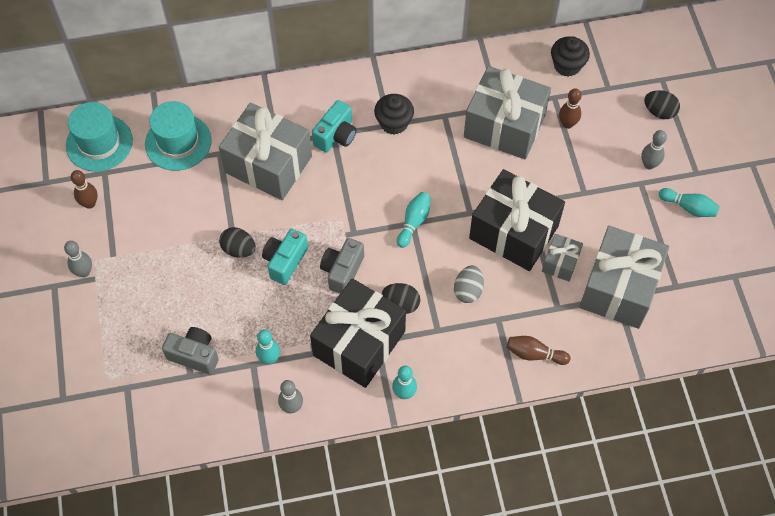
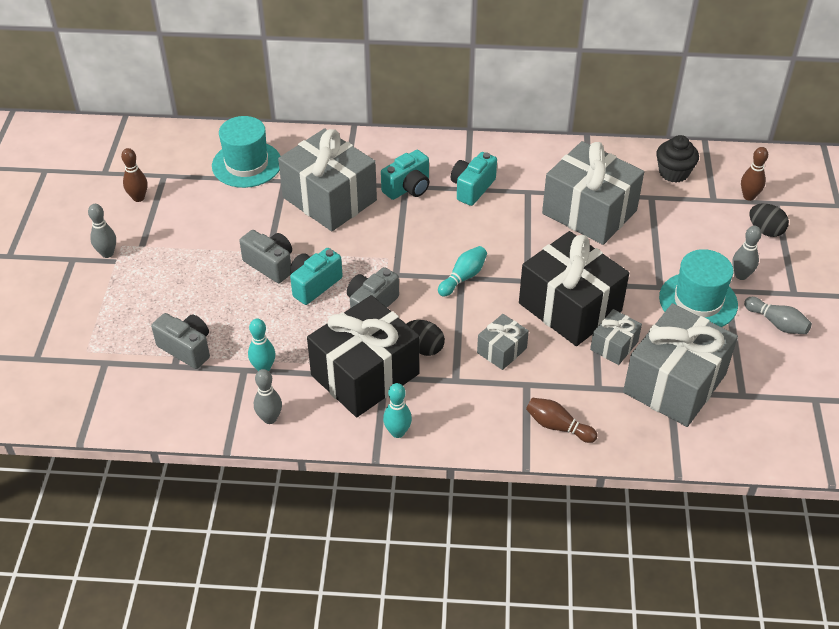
camera: 15 degrees right, 15 degrees down
turquoise hat [66,102,133,172] -> turquoise hat moved to [659,249,738,327]
black egg [219,227,255,257] -> grey camera [239,230,292,283]
black cupcake [374,94,414,135] -> turquoise camera [451,152,497,206]
grey egg [454,265,484,303] -> grey gift [477,314,529,370]
brown bowling pin [559,88,582,129] -> brown bowling pin moved to [741,147,768,201]
turquoise bowling pin [659,188,720,217] -> grey bowling pin [744,297,812,334]

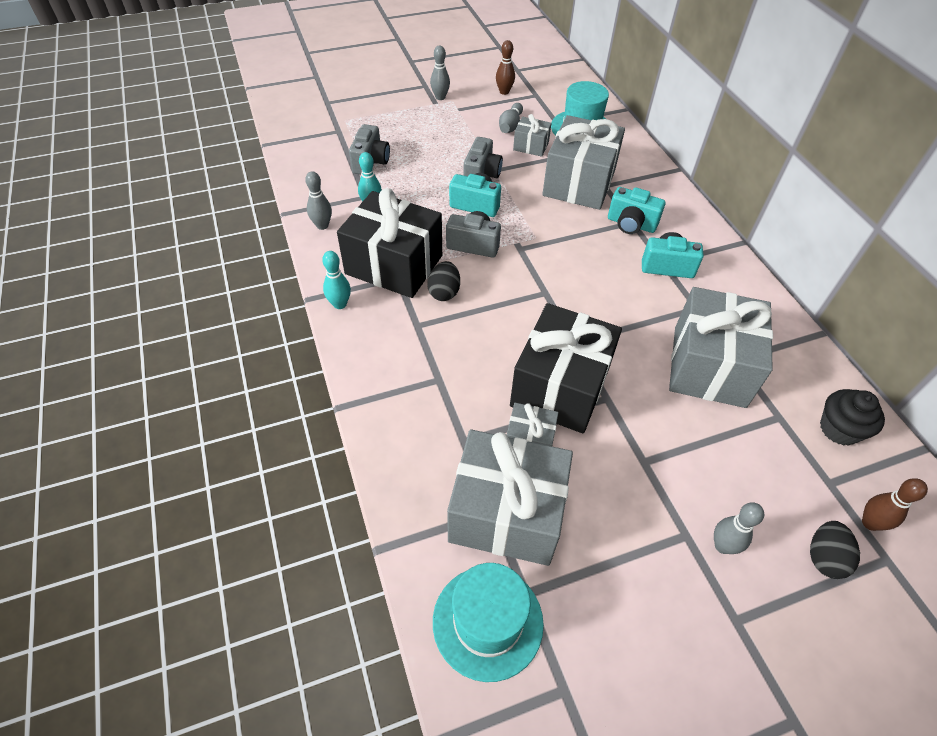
camera: 65 degrees right, 5 degrees up
turquoise bowling pin [438,246,487,297] -> none
grey gift [477,314,529,370] -> grey gift moved to [513,114,552,157]
brown bowling pin [526,398,598,443] -> none
turquoise hat [659,249,738,327] -> turquoise hat moved to [433,563,544,682]
grey bowling pin [744,297,812,334] -> grey bowling pin moved to [499,103,523,133]

